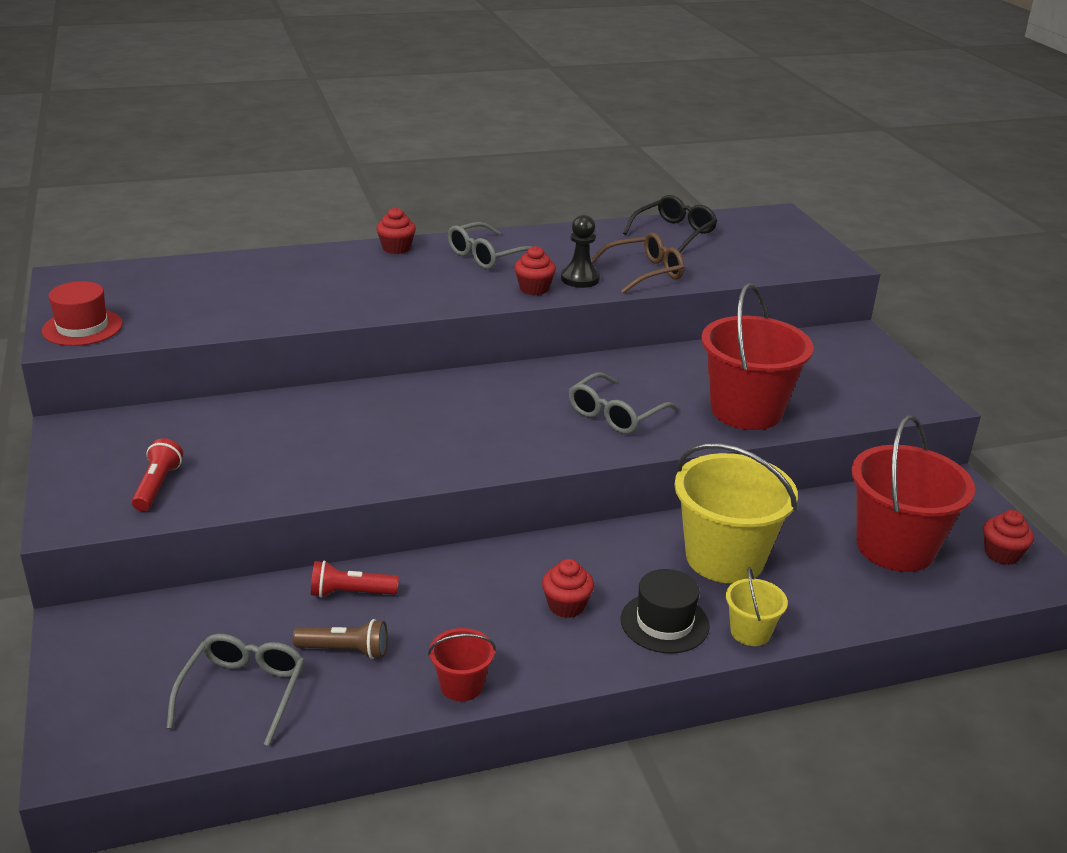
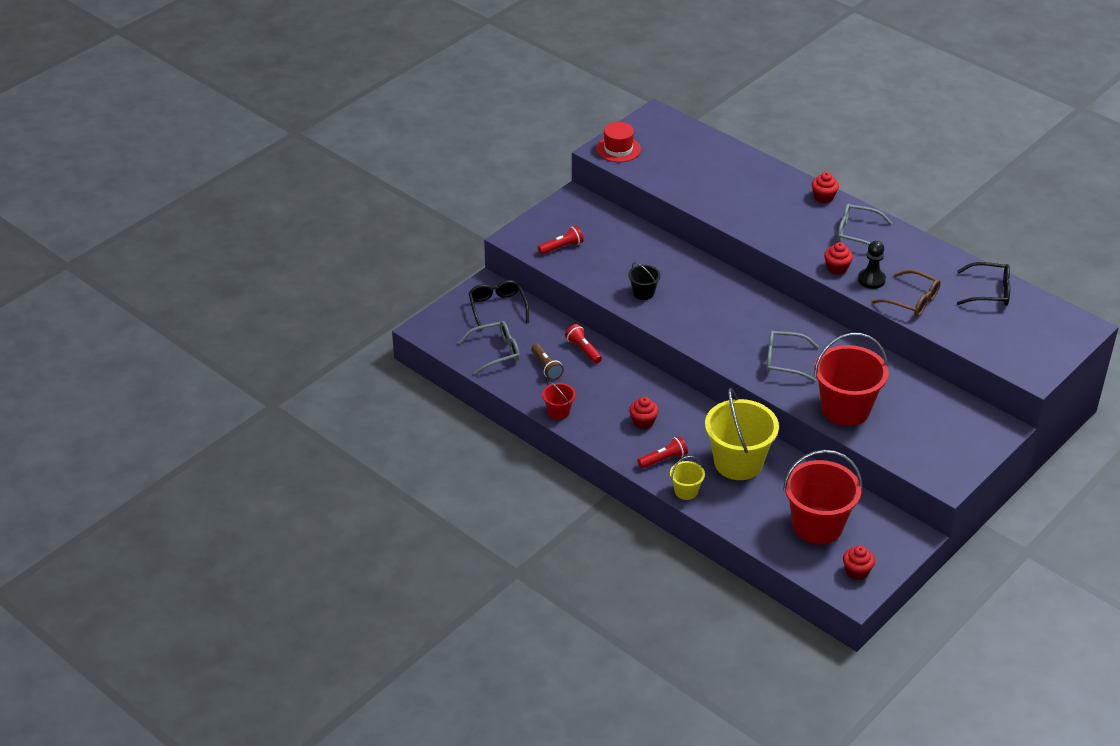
camera: 60 degrees right, 10 degrees up
black hat [621,569,710,653] -> red flashlight [638,436,688,468]
none -> black glasses [468,280,529,331]
none -> black bucket [628,262,661,300]

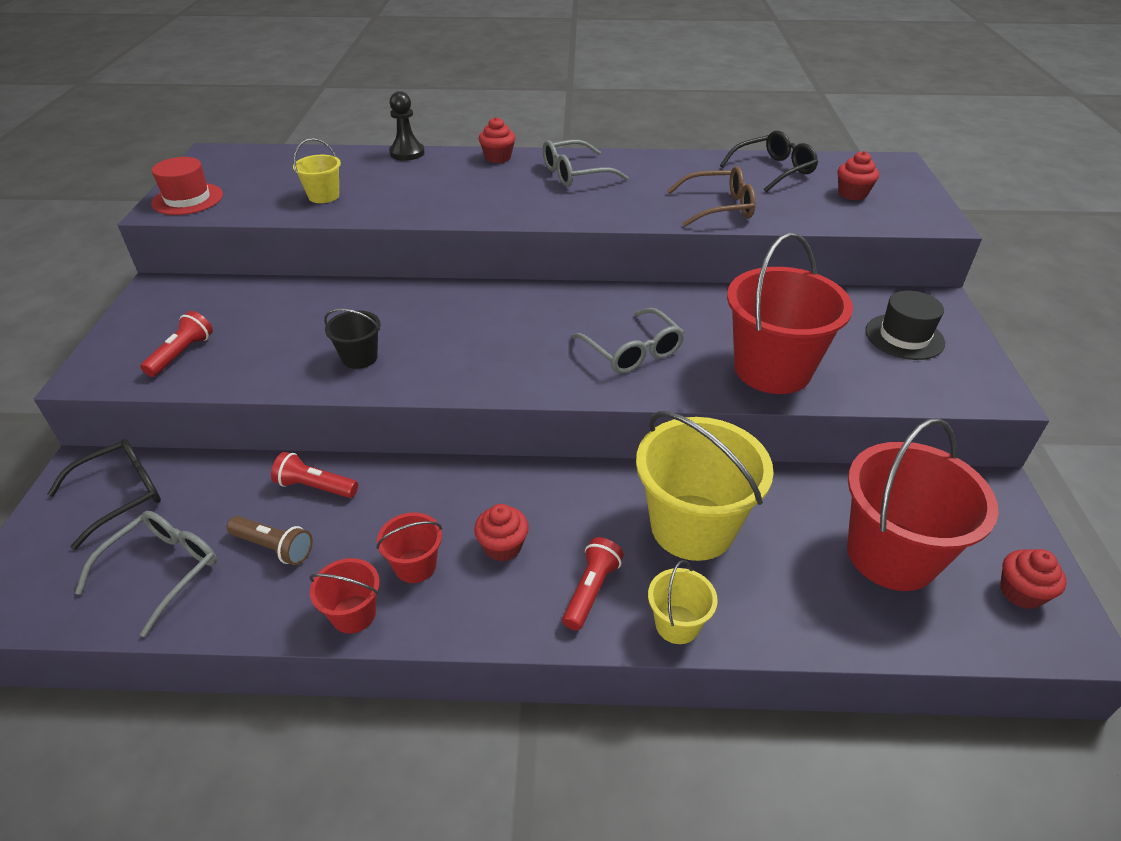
camera: 40 degrees left, 0 degrees up
black glasses [468,280,529,331] -> black glasses turned 105 degrees clockwise [47,439,161,550]
grey glasses [766,331,819,382] -> grey glasses turned 90 degrees counterclockwise [571,308,685,374]
red cupcake [824,242,853,275] -> red cupcake moved to [838,151,879,200]
black pawn [858,241,886,289] -> black pawn moved to [389,91,425,161]
none -> yellow bucket [293,138,341,203]
none -> red bucket [376,512,442,583]
none -> black hat [865,291,945,360]

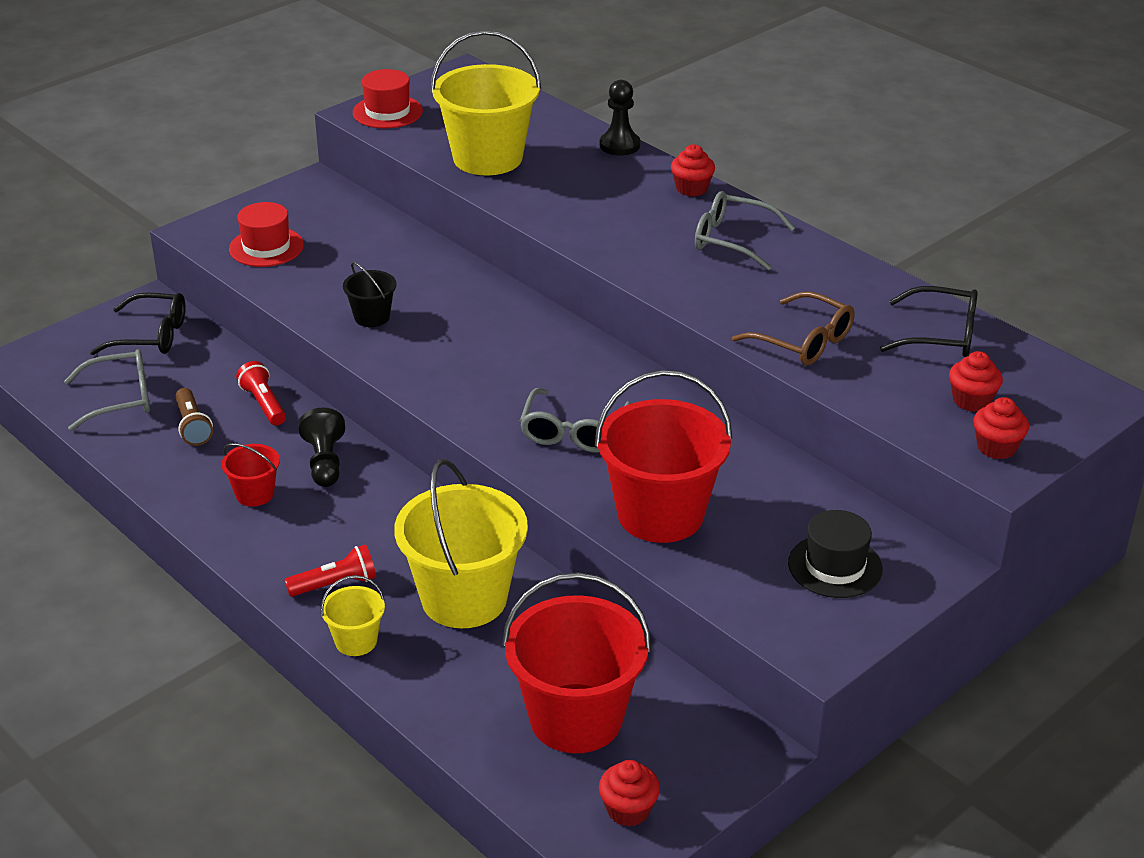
camera: 45 degrees right, 5 degrees down
red flashlight [140,311,213,377] -> red hat [229,202,304,267]
yellow bucket [293,138,341,203] -> yellow bucket [430,30,541,175], size x2.12
red bucket [310,558,380,634] -> none
red cupcake [474,504,529,562] -> red cupcake moved to [973,397,1029,459]
none -> black pawn [298,408,345,487]

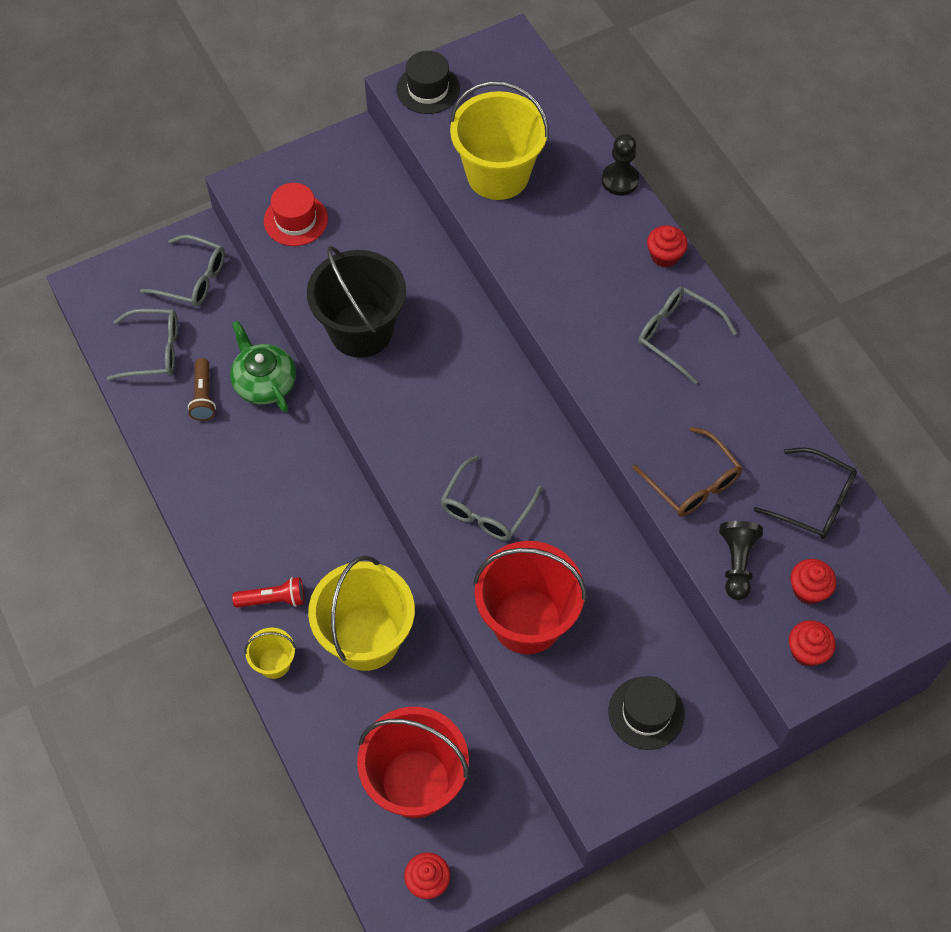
camera: 15 degrees right, 25 degrees up
black glasses [90,293,185,355] -> grey glasses [140,235,225,306]
red bucket [221,443,280,507] -> none
red flashlight [236,361,286,425] -> green teapot [230,321,296,412]
black pawn [298,408,345,487] -> black pawn moved to [719,521,763,600]
black bucket [343,262,397,327] -> black bucket [307,246,406,358], size x2.12
red hat [353,69,423,129] -> black hat [396,51,460,114]

